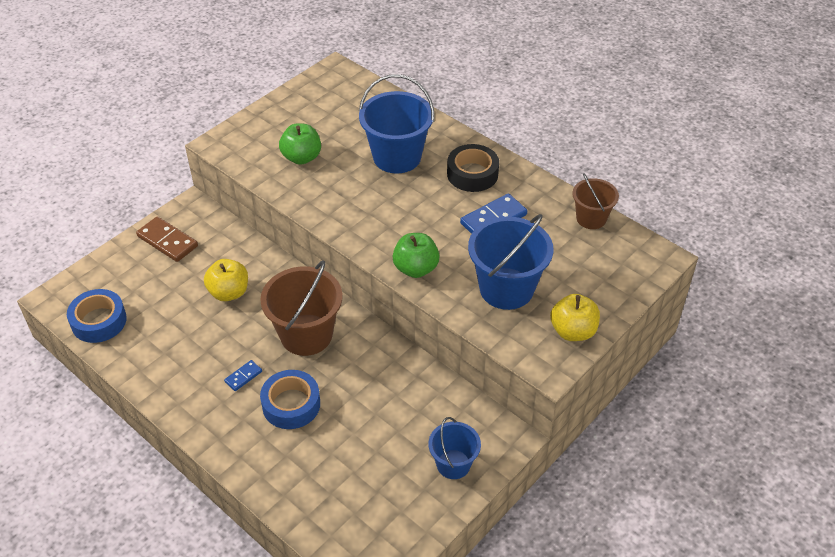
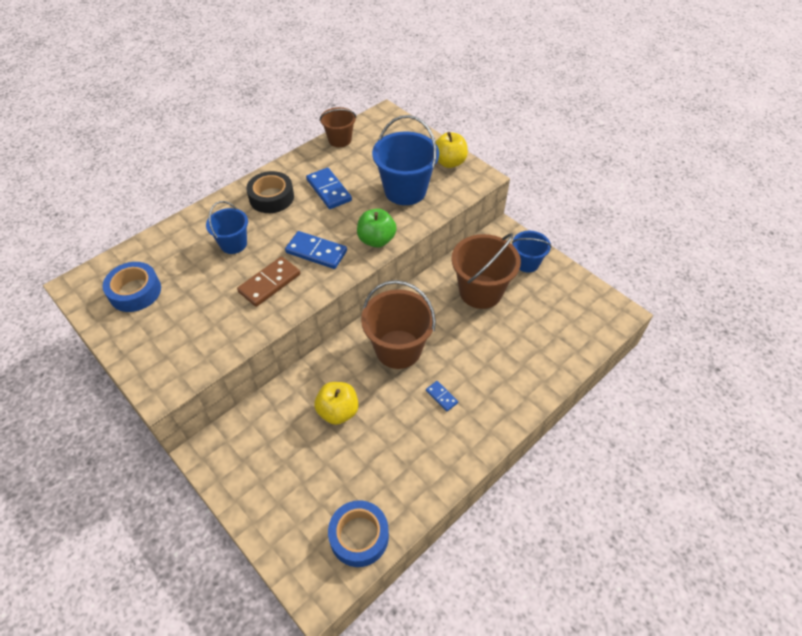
camera: 85 degrees left, 5 degrees up
brown domino [136,216,198,262] -> brown domino moved to [237,257,300,307]
blue tape [260,370,320,429] -> blue tape moved to [103,262,161,312]
green apple [279,123,321,165] -> none
blue bucket [359,74,435,173] -> blue bucket [206,201,248,254], size x0.59
none -> blue domino [285,231,347,269]
none -> brown bucket [452,233,521,309]

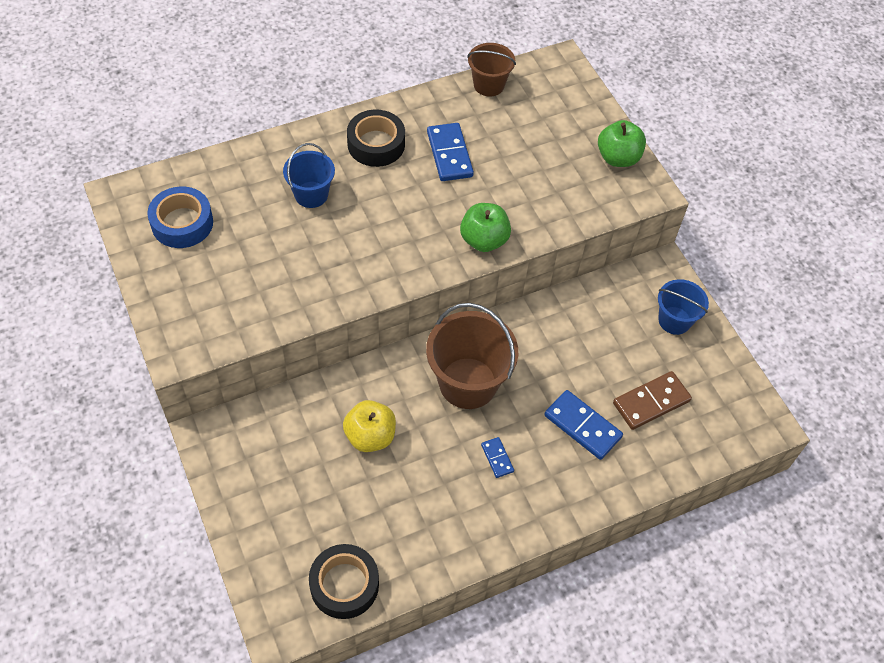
camera: 15 degrees right, 5 degrees up
brown domino [237,257,300,307] -> brown domino moved to [613,371,692,430]
blue domino [285,231,347,269] -> blue domino moved to [544,390,623,460]
blue tape [328,500,389,567] -> black tape [309,544,379,619]
blue bucket [372,115,439,205] -> none
yellow apple [436,132,468,168] -> green apple [598,120,646,167]
brown bucket [452,233,521,309] -> none

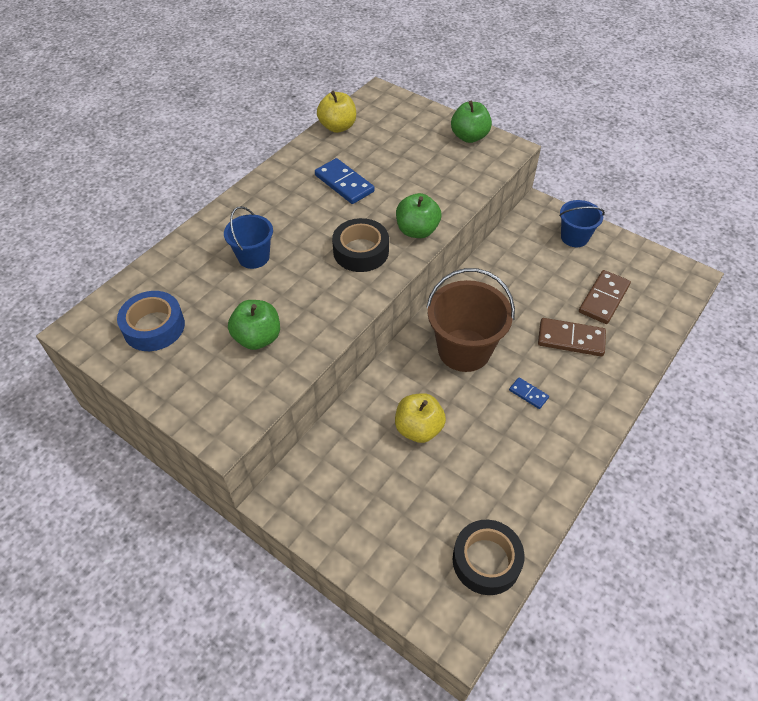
camera: 25 degrees left, 5 degrees down
black tape [347,110,405,167] -> black tape moved to [332,218,389,272]
brown bucket [467,43,516,97] -> yellow apple [317,91,356,133]
blue domino [544,390,623,460] -> brown domino [538,318,606,356]
none -> green apple [228,300,280,350]

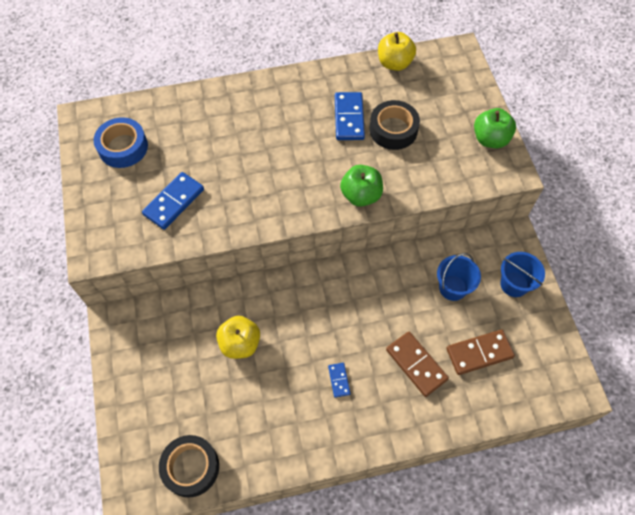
camera: 40 degrees right, 10 degrees up
blue bucket [224,206,273,269] -> blue bucket moved to [437,253,481,301]
green apple [228,300,280,350] -> blue domino [142,172,204,230]
black tape [332,218,389,272] -> black tape moved to [369,100,420,150]
brown bucket [426,268,515,372] -> none

